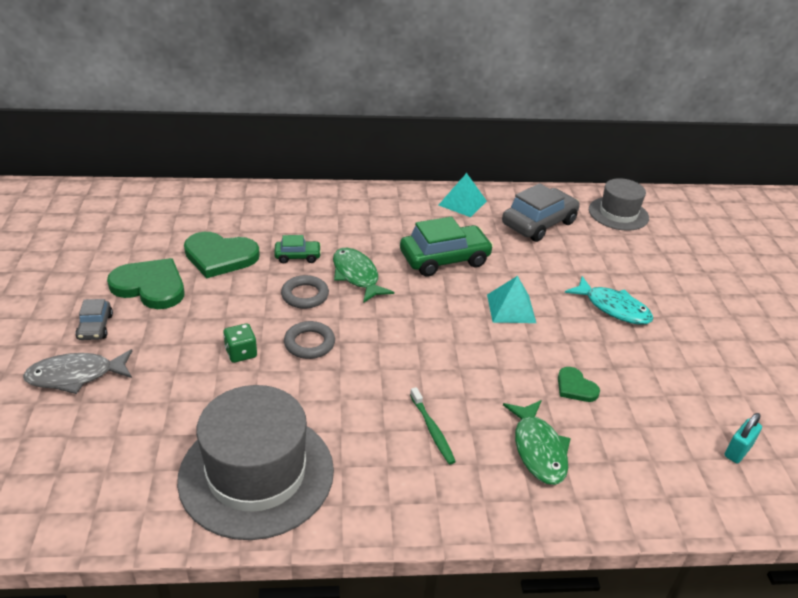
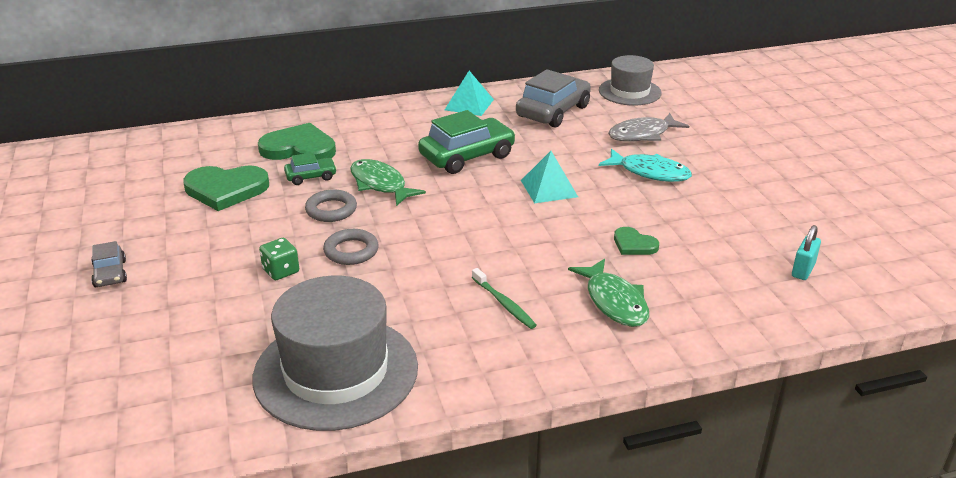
camera: 10 degrees left, 5 degrees down
grey fish [23,349,132,394] -> grey fish moved to [608,113,689,142]
green heart [107,258,185,309] -> green heart moved to [258,123,336,160]

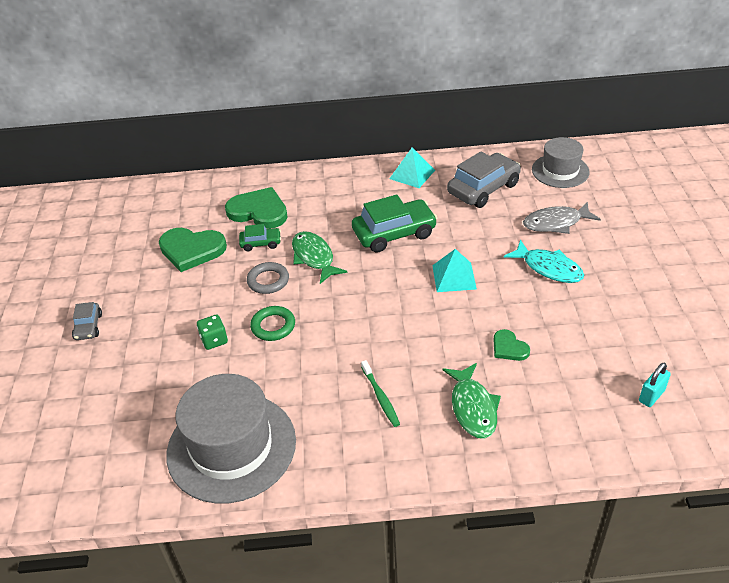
camera: 15 degrees right, 10 degrees up
grey ring [323,229,379,265] -> green ring [250,306,295,341]

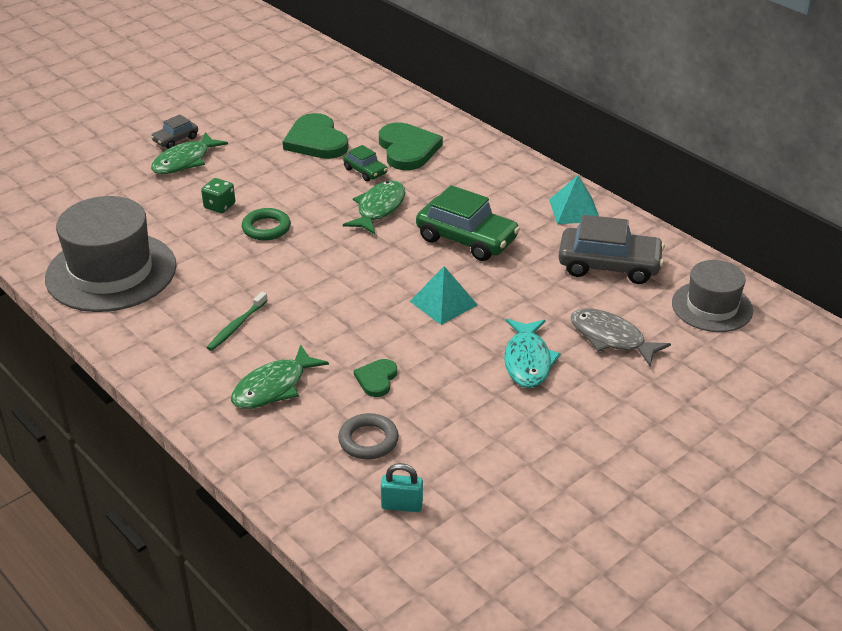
camera: 50 degrees right, 5 degrees down
grey ring [247,262,289,294] -> grey ring moved to [338,413,399,459]
none -> green fish [151,132,228,174]

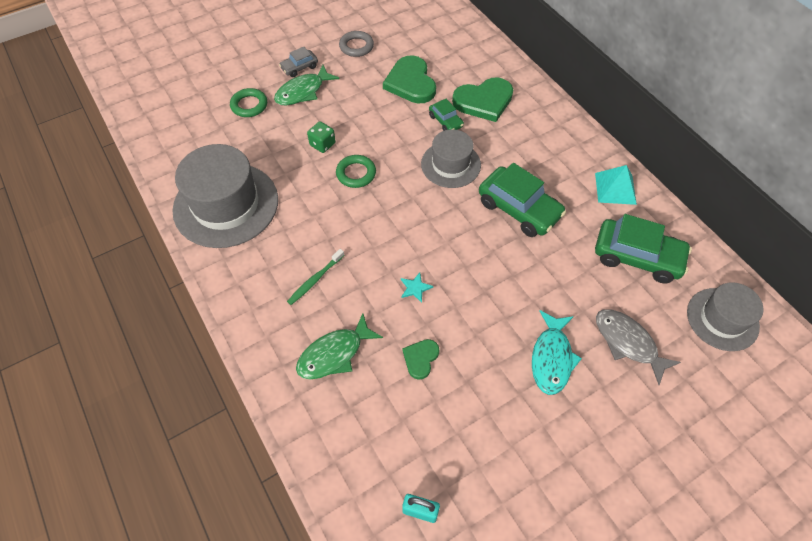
camera: 10 degrees right, 20 degrees up
grey ring [338,413,399,459] -> grey ring moved to [339,31,374,57]
green fish [343,180,405,234] -> grey hat [421,129,481,188]
green heart [379,122,443,170] -> green heart turned 75 degrees clockwise [452,77,513,122]
turquoise pyramid [410,266,477,325] -> none
grey car [559,215,665,284] -> green car [595,214,692,283]
none -> green ring [230,88,267,117]
none -> turquoise star [401,273,433,303]

